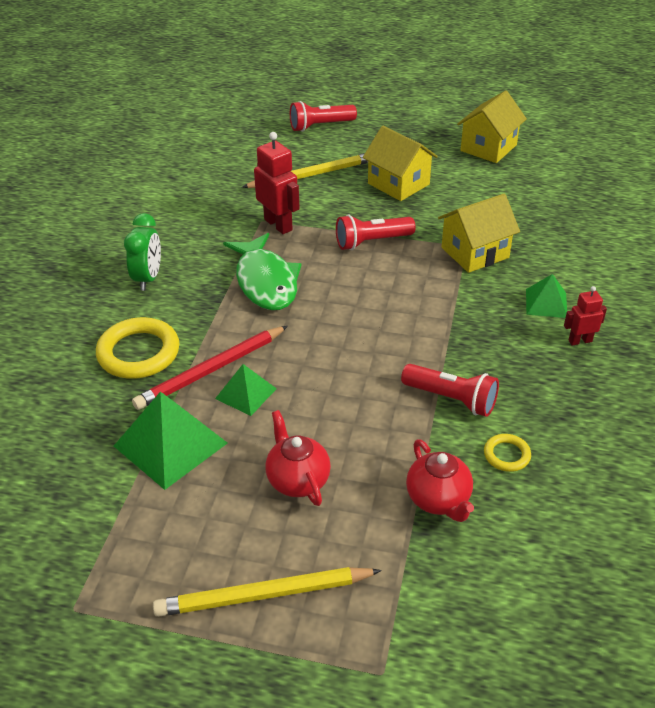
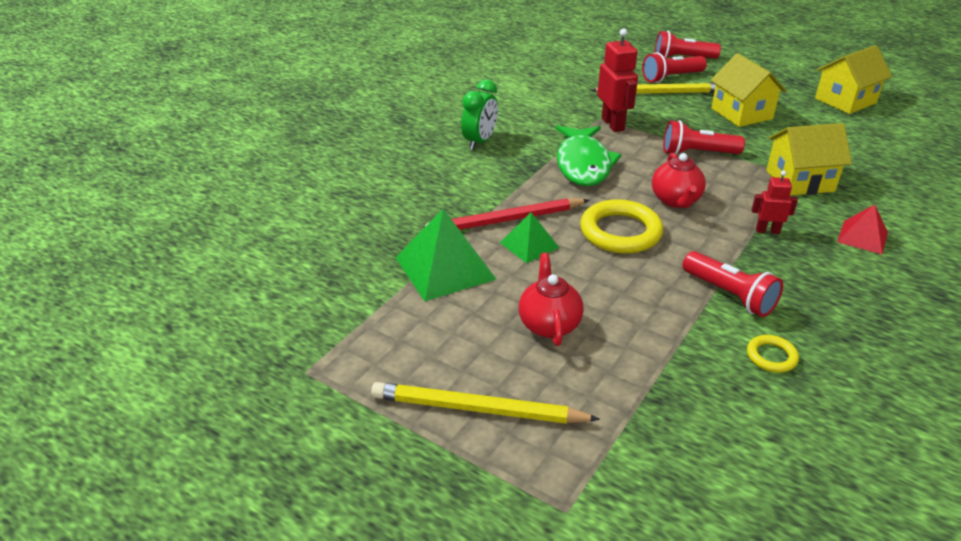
camera: 20 degrees right, 5 degrees down
yellow ring [96,317,179,379] -> yellow ring moved to [580,199,663,254]
red teapot [406,439,474,522] -> red teapot moved to [652,153,706,208]
green pyramid [526,274,567,318] -> red pyramid [837,204,888,254]
red robot [564,286,607,346] -> red robot moved to [752,171,798,234]
none -> red flashlight [642,52,707,83]

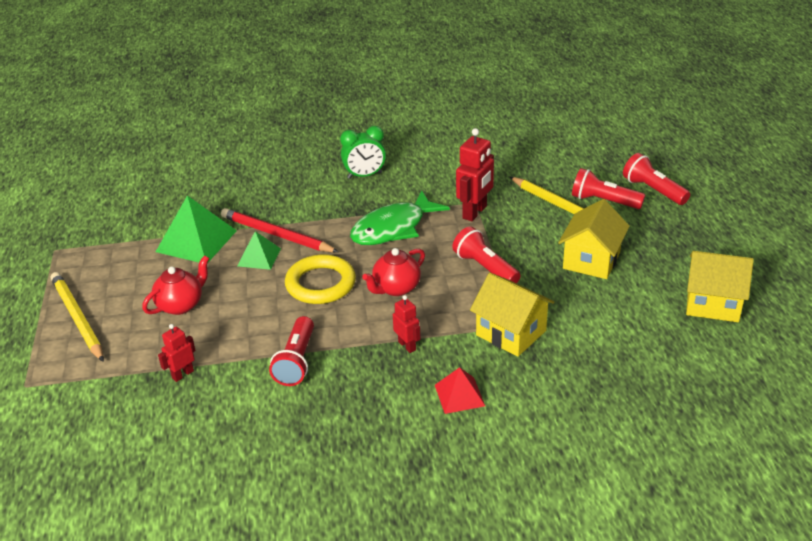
camera: 50 degrees right, 0 degrees up
yellow ring [747,335,799,373] -> none
none -> red robot [158,324,196,382]

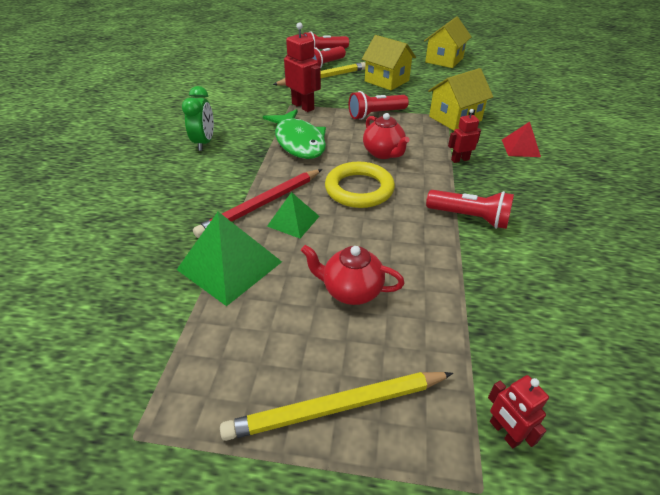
camera: 75 degrees left, 5 degrees up
red teapot [142,255,209,315] -> red teapot turned 45 degrees counterclockwise [301,245,405,305]
red robot [158,324,196,382] -> red robot moved to [488,375,549,449]

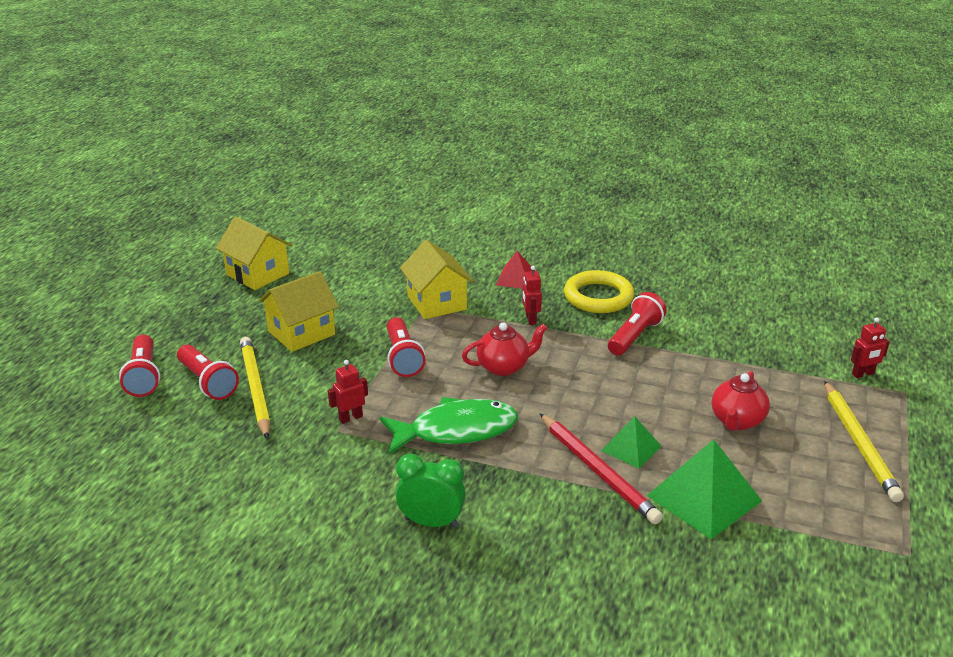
camera: 80 degrees left, 10 degrees down
red robot [284,22,321,112] -> red robot [328,360,368,424], size x0.58
yellow ring [325,162,395,208] -> yellow ring moved to [564,270,634,313]

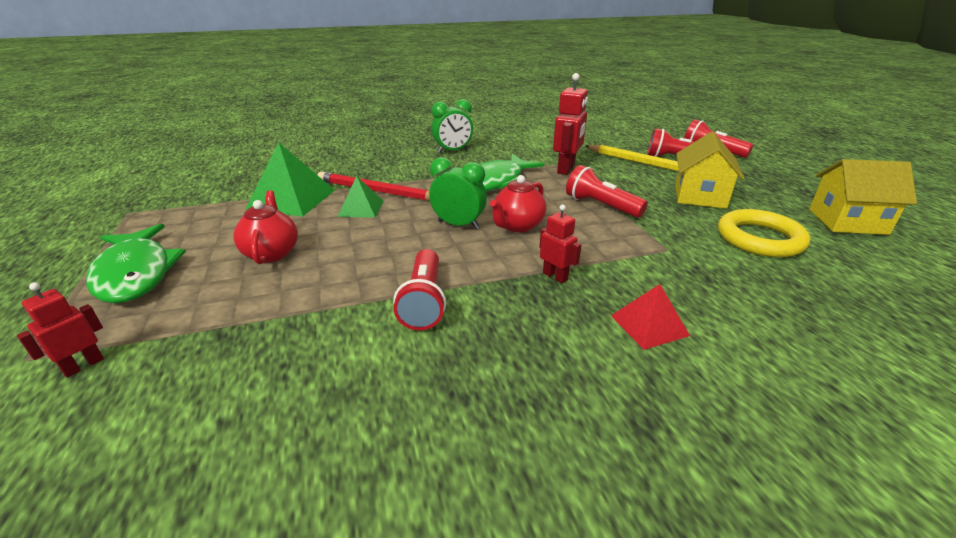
camera: 145 degrees right, 0 degrees up
red robot [328,360,368,424] -> red robot [553,73,588,175], size x1.72
yellow house [400,240,473,319] -> none
yellow ring [564,270,634,313] -> yellow ring moved to [718,209,810,257]
yellow pencil [824,381,904,502] -> green fish [86,224,186,303]
none -> green clock [429,157,487,229]

